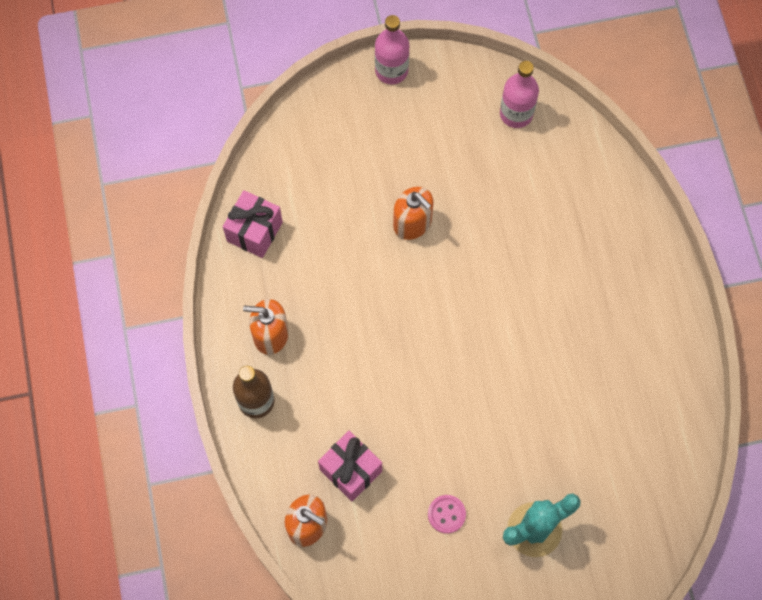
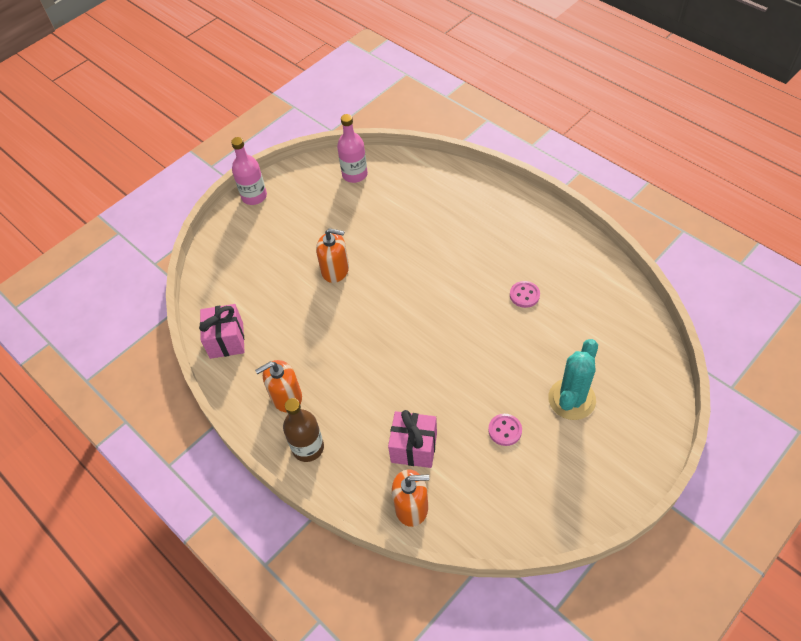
camera: 30 degrees left, 15 degrees down
none -> pink button [510,281,540,308]

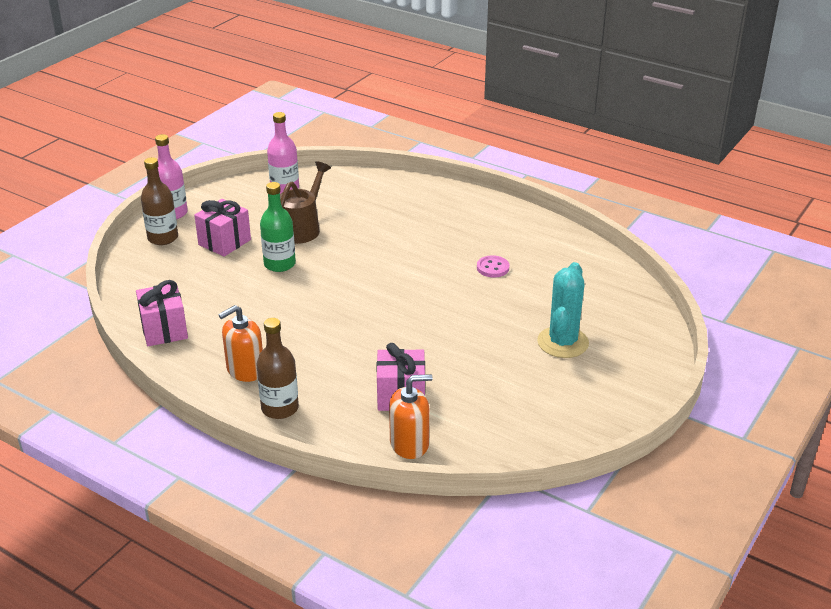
camera: 15 degrees left, 20 degrees down
orange soap dispenser [316,228,349,283] -> green bottle [260,182,296,272]
pink button [488,414,522,446] -> none
none -> brown bottle [141,157,178,245]
none -> pink gift [194,199,251,257]
none -> brown watering can [280,161,331,244]

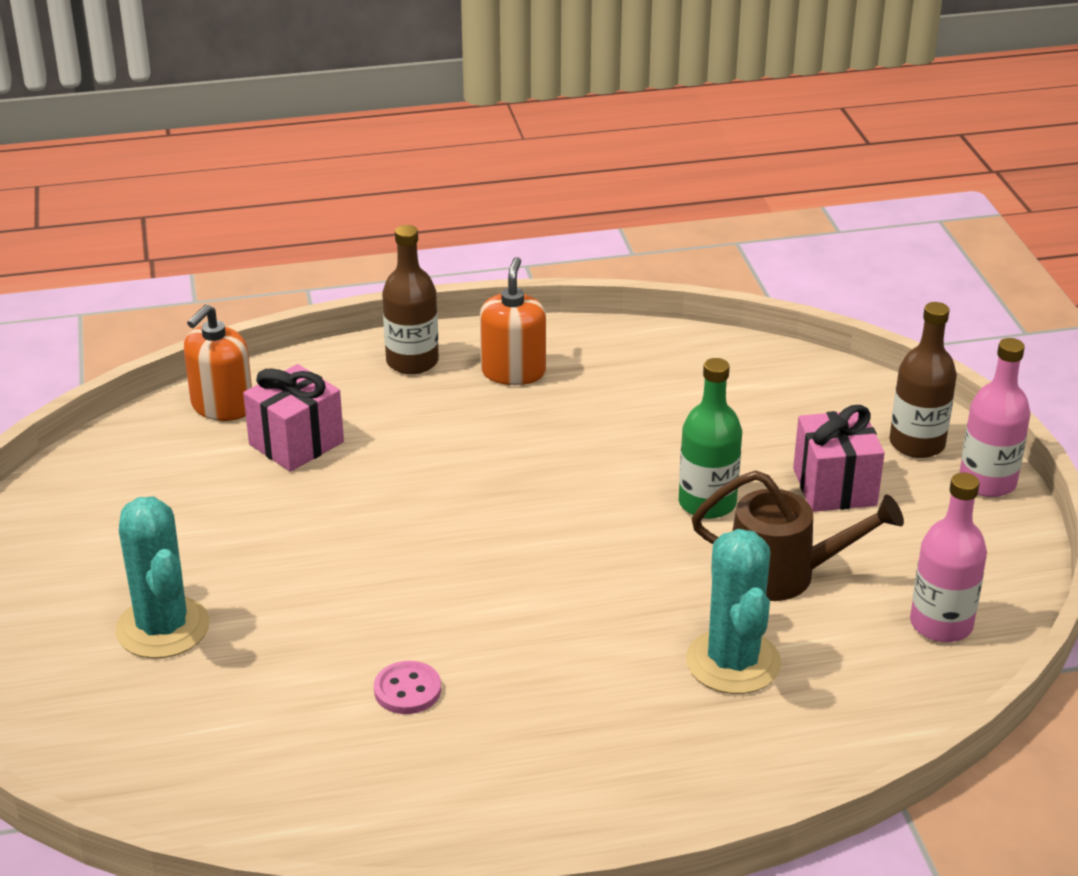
camera: 135 degrees right, 0 degrees up
pink gift [136,280,188,346] -> none
brown watering can [280,161,331,244] -> brown watering can turned 60 degrees counterclockwise [692,470,904,601]
none -> turquoise cactus [686,529,781,694]

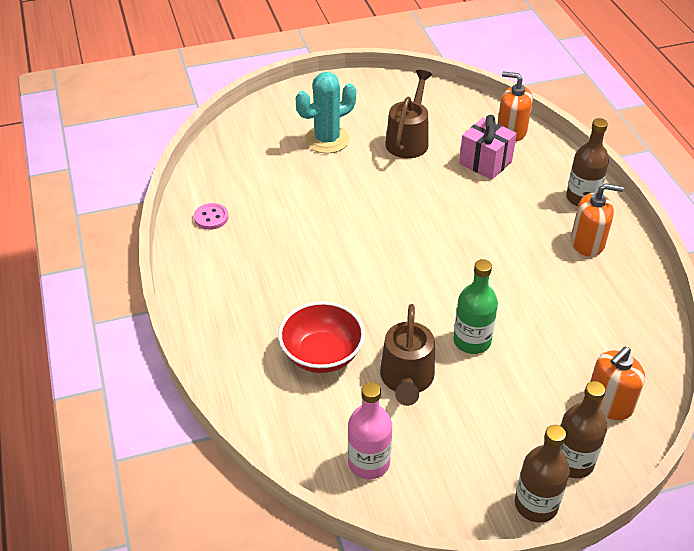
camera: 85 degrees right, 10 degrees up
pink button [374,661,441,714] -> pink button moved to [194,203,229,230]
turquoise cactus [686,529,781,694] -> red bowl [278,301,365,373]
pink gift [793,405,885,512] -> none
pink bottle [959,338,1030,497] -> brown bottle [515,425,570,523]
none -> brown watering can [385,70,432,158]
none -> orange soap dispenser [590,346,645,420]

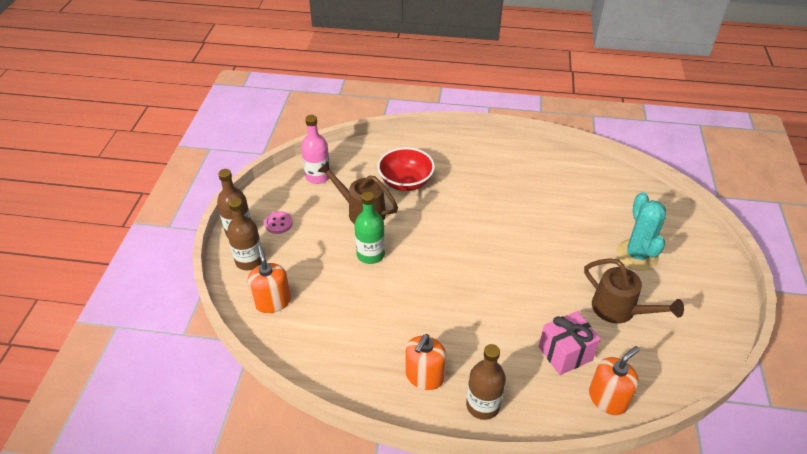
camera: 115 degrees right, 0 degrees up
pink button [194,203,229,230] -> pink button moved to [264,211,293,234]

